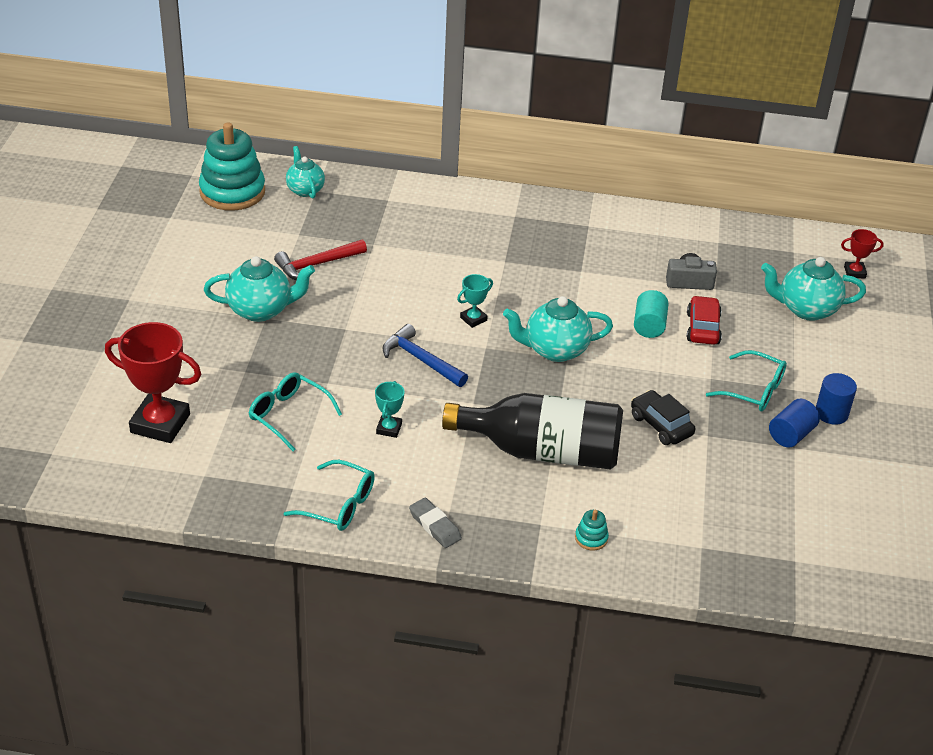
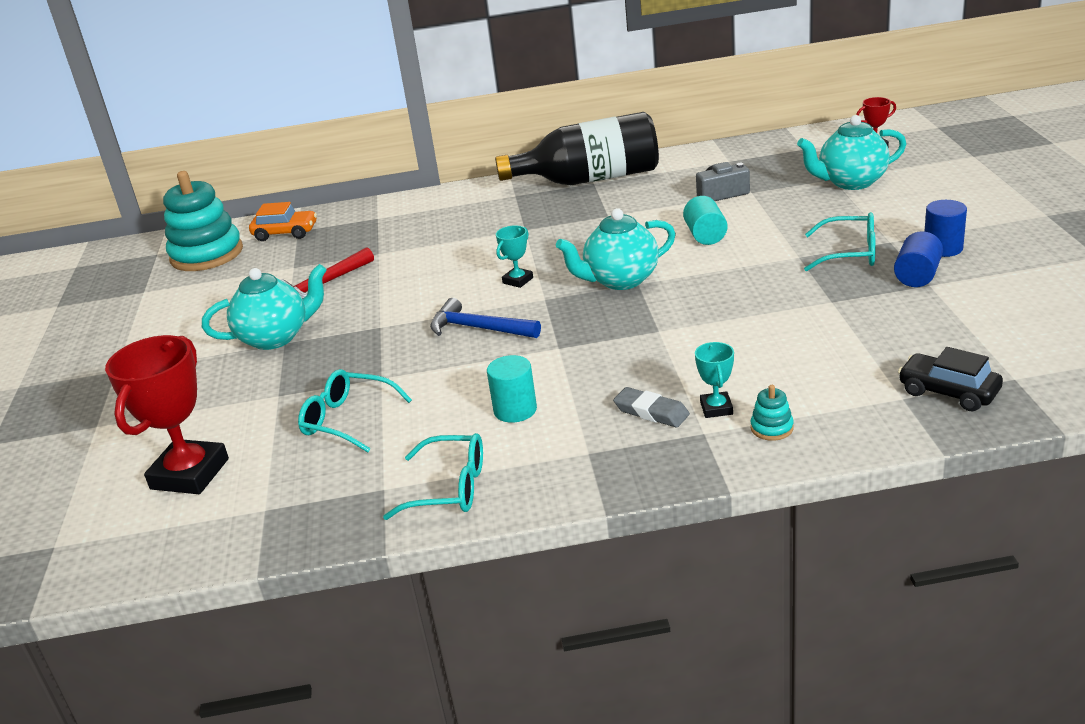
camera: 10 degrees left, 10 degrees down
red trophy [105,322,201,443] -> red trophy turned 75 degrees counterclockwise [105,335,229,494]
turquoise teapot [286,146,325,199] -> orange car [249,202,317,241]
turquoise trophy [375,381,404,438] -> turquoise trophy moved to [695,342,734,418]
grey eraser [409,498,462,548] -> grey eraser moved to [613,387,690,428]
black bottle [442,393,623,470] -> black bottle moved to [495,112,659,185]
black car [631,390,695,445] -> black car moved to [898,347,1003,412]
red car [687,296,722,345] -> none
none -> turquoise cylinder [487,355,537,423]

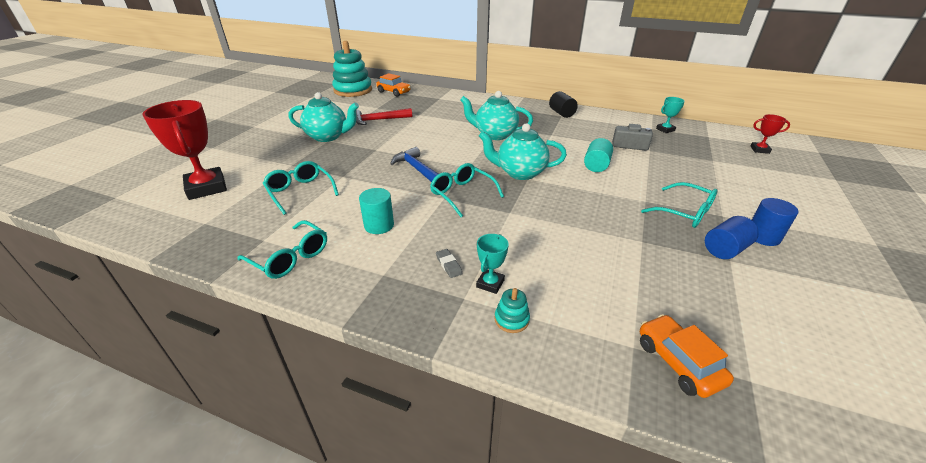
camera: 25 degrees right, 5 degrees up
red trophy [105,335,229,494] -> red trophy turned 75 degrees counterclockwise [143,100,227,200]
black bottle [495,112,659,185] -> black cylinder [549,91,578,118]
turquoise trophy [496,225,533,288] -> turquoise trophy moved to [656,97,685,133]
grey eraser [613,387,690,428] -> grey eraser [436,249,463,278], size x0.66
turquoise teapot [797,115,906,190] -> turquoise teapot moved to [460,91,533,140]
black car [898,347,1003,412] -> orange car [640,314,734,398]
none -> turquoise glasses [430,163,504,217]

